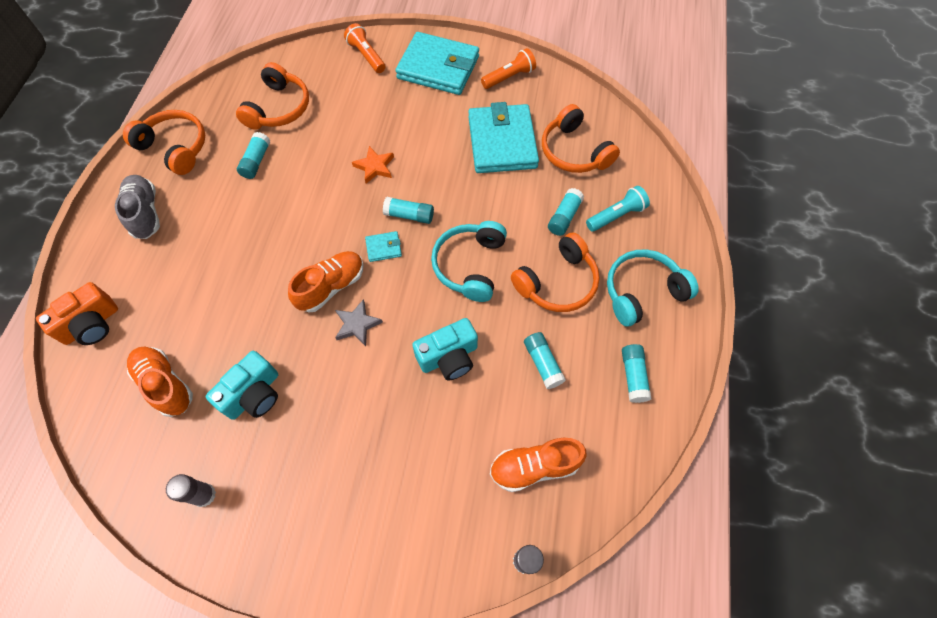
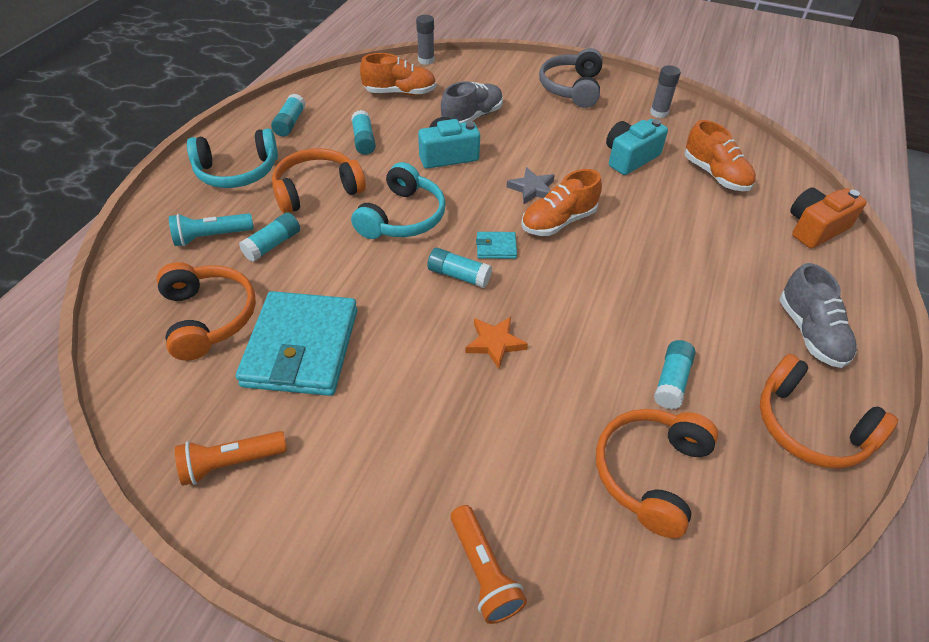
camera: 170 degrees left, 15 degrees down
turquoise wallet [395,32,479,95] -> none
none -> grey shoe [441,81,503,123]
none -> grey headphones [539,48,603,108]

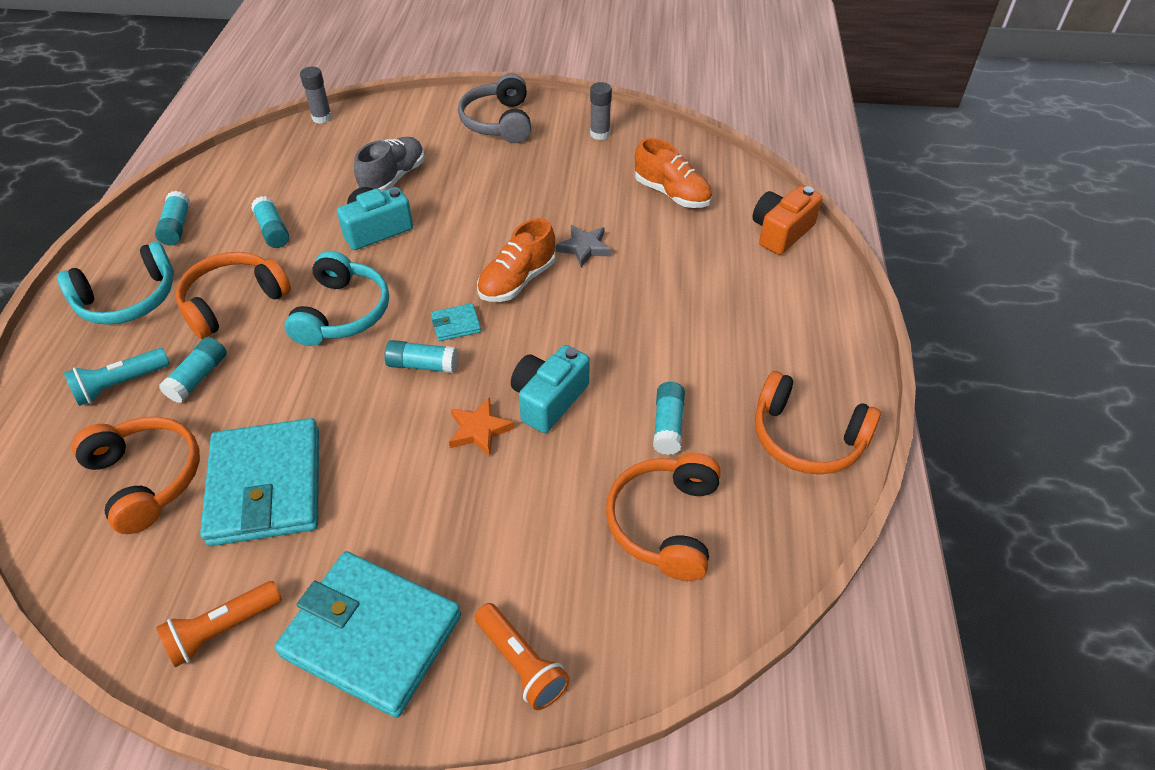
camera: 15 degrees left, 0 degrees up
orange shoe [360,53,436,96] -> none
grey star [507,167,555,204] -> grey star moved to [556,225,612,267]
turquoise camera [606,119,668,175] -> turquoise camera moved to [511,345,590,433]
grey shoe [780,263,857,368] -> none
none -> turquoise wallet [274,551,461,718]

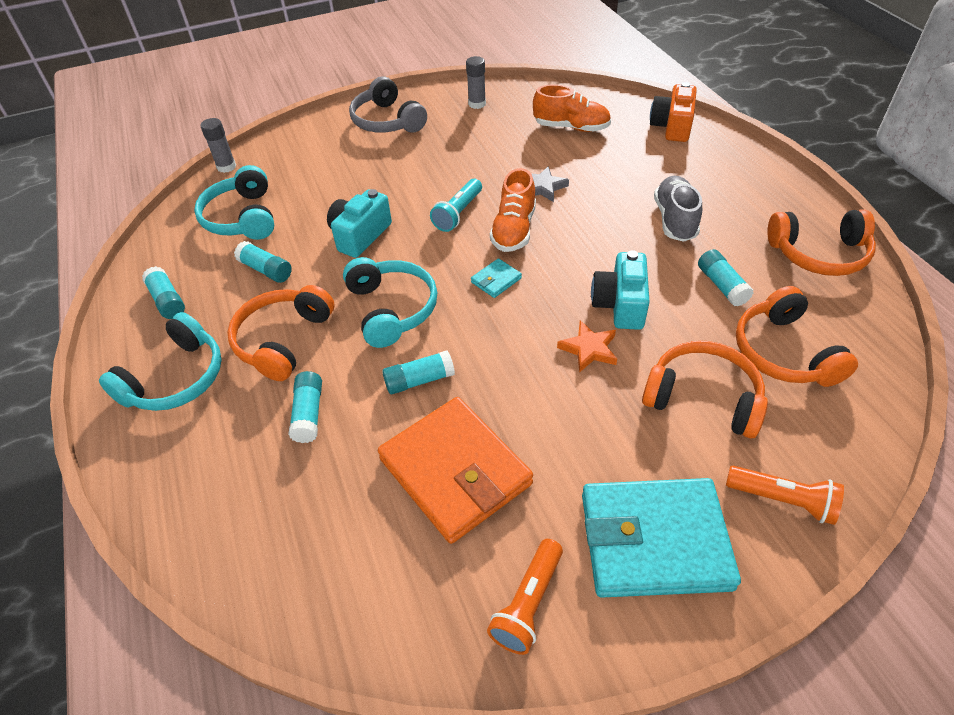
camera: 25 degrees left, 0 degrees up
turquoise flashlight [64,348,170,406] -> turquoise flashlight moved to [430,179,482,232]
orange headphones [72,417,200,534] -> orange headphones moved to [642,341,768,438]
turquoise wallet [200,418,319,546] -> orange wallet [378,397,533,544]
grey shoe [354,137,425,192] -> grey shoe moved to [654,176,702,242]
turquoise glue stick [384,340,458,373] -> turquoise glue stick moved to [382,350,455,394]
none -> turquoise headphones [194,165,274,240]

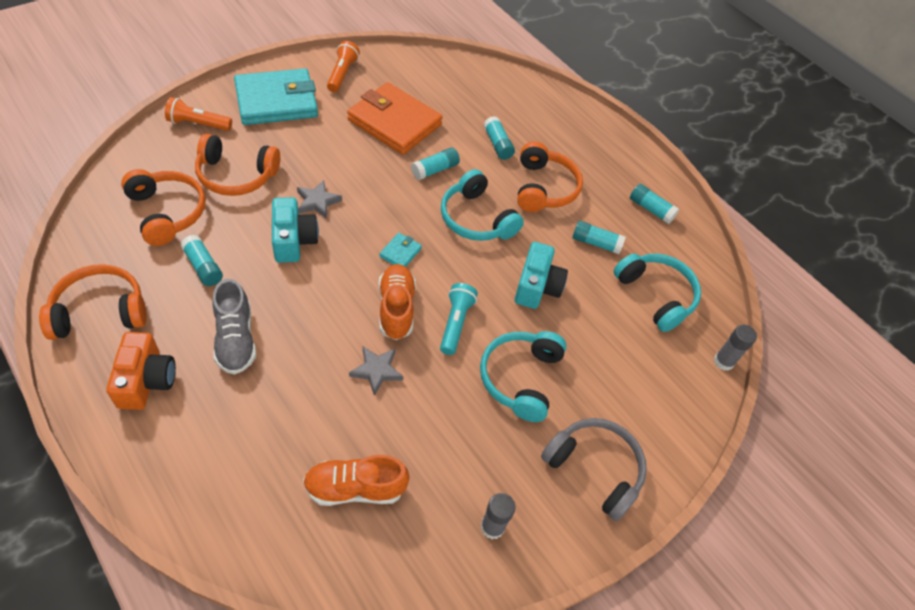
camera: 155 degrees right, 5 degrees up
turquoise headphones [99,312,222,411] -> turquoise headphones moved to [480,331,566,422]
orange star [557,320,617,373] -> grey star [297,180,342,219]
orange camera [650,82,697,142] -> orange camera moved to [106,332,176,410]

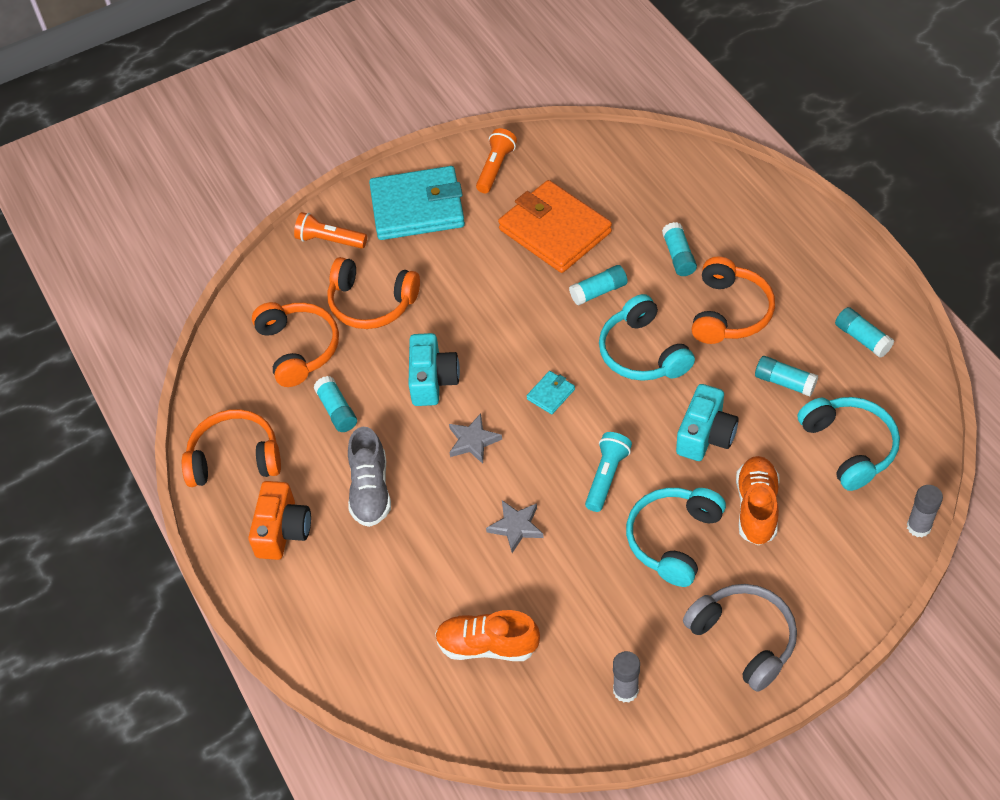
camera: 20 degrees right, 0 degrees up
grey star [297,180,342,219] -> grey star moved to [449,414,502,464]
orange shoe [378,264,416,340] -> orange shoe moved to [736,456,779,545]

